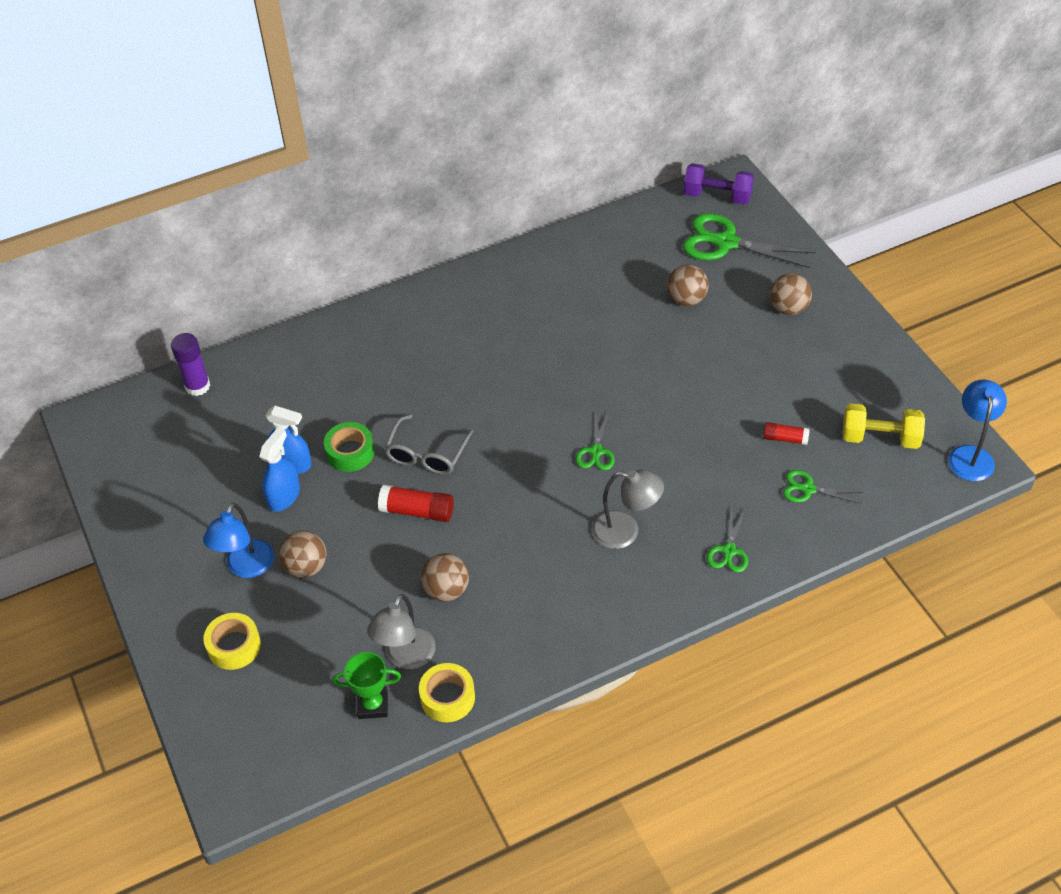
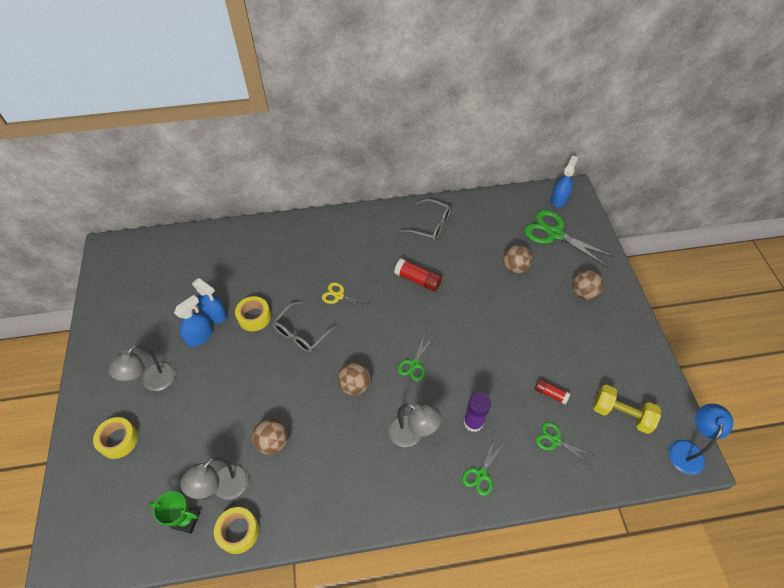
camera: 15 degrees right, 5 degrees up
purple glue stick [171,333,210,396] -> purple glue stick moved to [464,392,491,432]
blue lamp [203,503,274,578] -> grey lamp [108,345,175,391]
brown ball [279,530,327,578] -> brown ball moved to [337,362,371,395]
green tape [324,422,374,472] -> yellow tape [235,296,271,331]
red glue stick [378,485,454,522] -> red glue stick moved to [394,258,442,292]
purple dumbbell [683,163,754,205] -> blue spray bottle [551,155,578,208]
none -> yellow scissors [322,282,371,311]
none -> grey glasses [399,199,451,241]

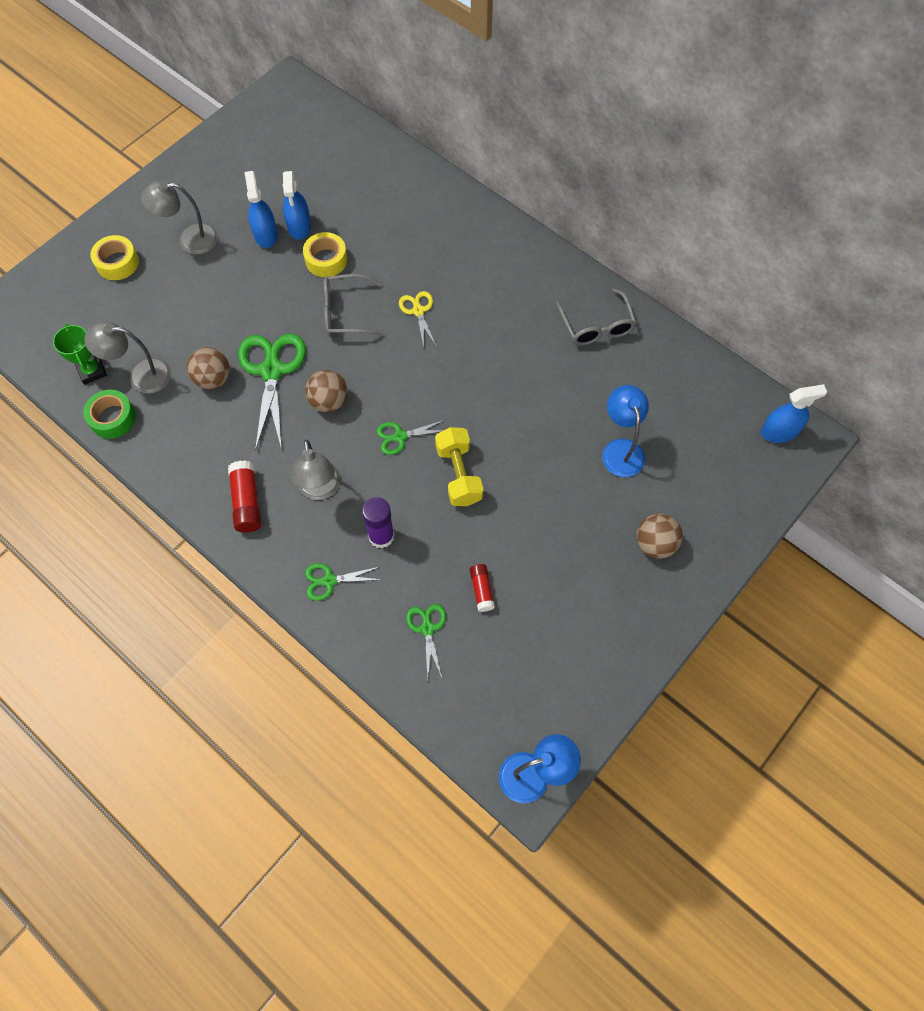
camera: 50 degrees right, 10 degrees up
blue spray bottle [174,295,213,347] -> blue spray bottle turned 105 degrees counterclockwise [244,171,278,248]
yellow tape [214,507,259,554] -> green tape [83,390,136,439]
red glue stick [394,258,442,292] -> red glue stick moved to [228,461,261,533]
brown ball [503,245,532,274] -> blue lamp [602,385,649,477]
green scissors [524,210,615,267] -> green scissors moved to [238,334,306,451]
yellow dumbbell [593,385,661,434] -> yellow dumbbell moved to [435,427,483,506]

